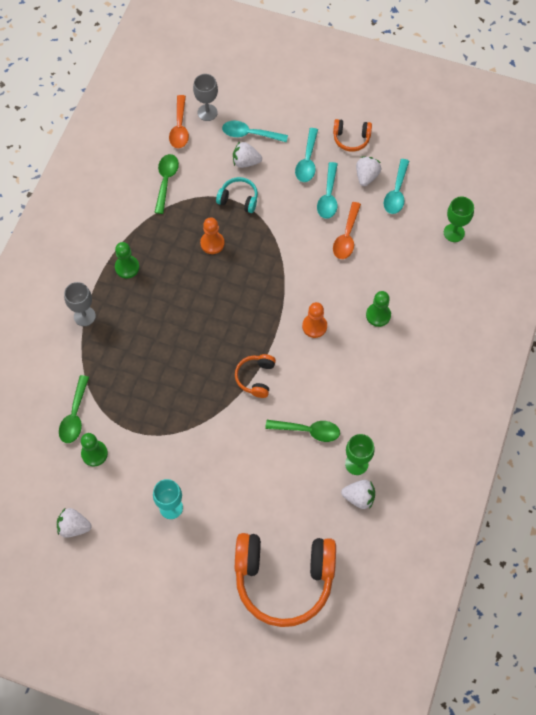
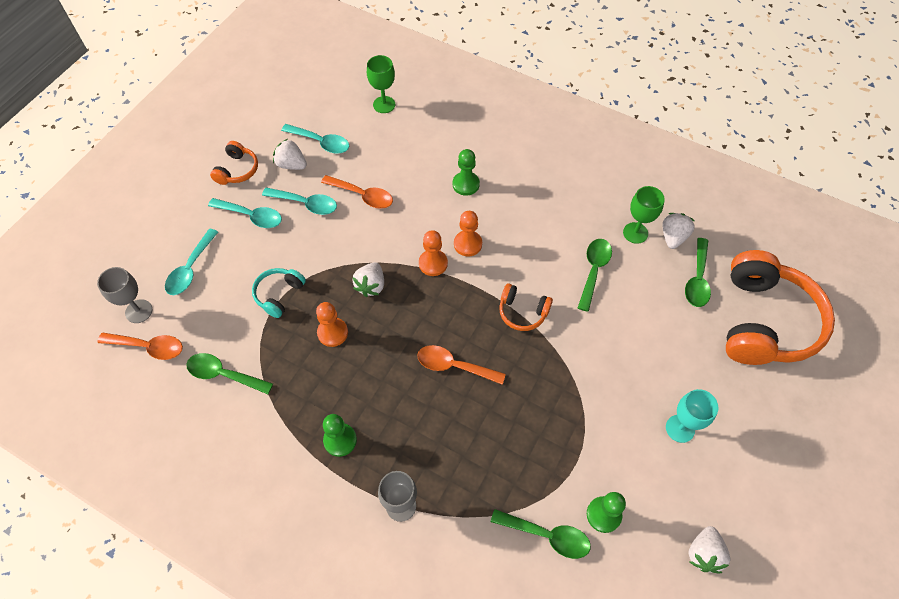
camera: 80 degrees left, 5 degrees down
white strawberry [233,142,262,168] -> white strawberry moved to [352,262,384,297]
none -> orange spoon [417,345,506,385]
none -> orange pawn [419,230,448,276]
none -> green spoon [685,238,711,307]

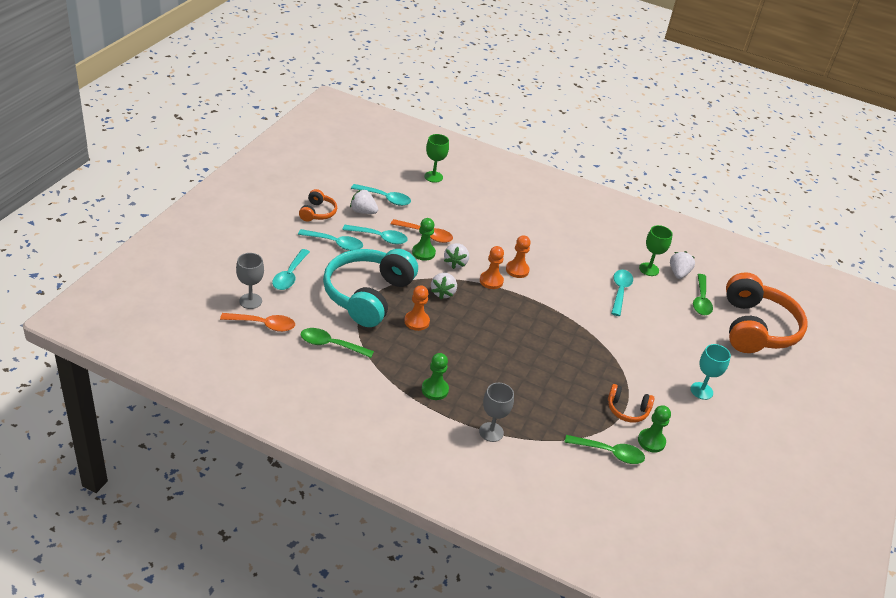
camera: 10 degrees left, 20 degrees down
turquoise headphones [252,268,306,318] -> turquoise headphones [323,249,418,327], size x2.20
orange spoon [417,345,506,385] -> none
green pawn [453,149,480,196] -> green pawn moved to [412,218,436,261]
orange headphones [499,283,553,331] -> orange headphones moved to [608,384,654,423]
green spoon [578,239,612,312] -> turquoise spoon [611,270,633,316]
white strawberry [688,526,730,573] -> white strawberry moved to [444,243,469,269]

